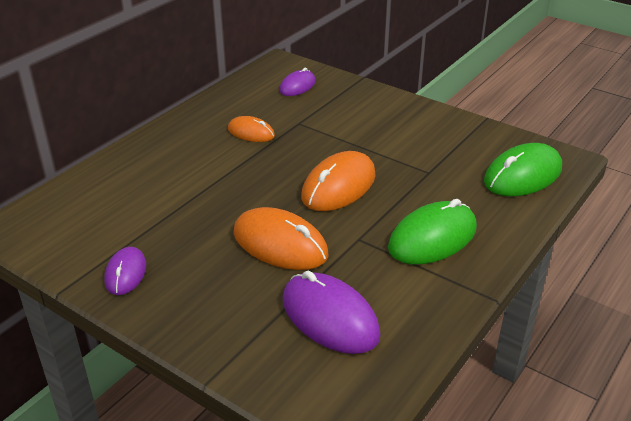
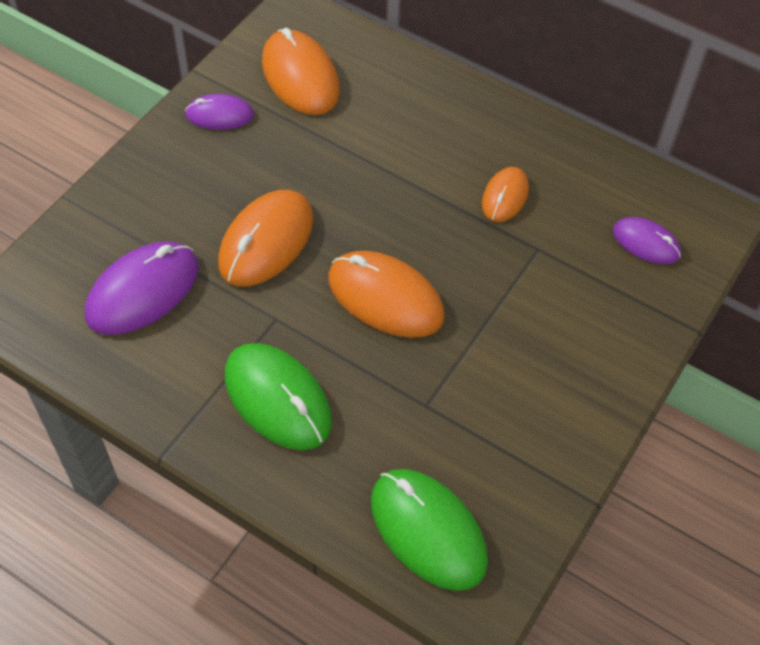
camera: 85 degrees right, 20 degrees up
none -> orange mouse [262,28,340,115]

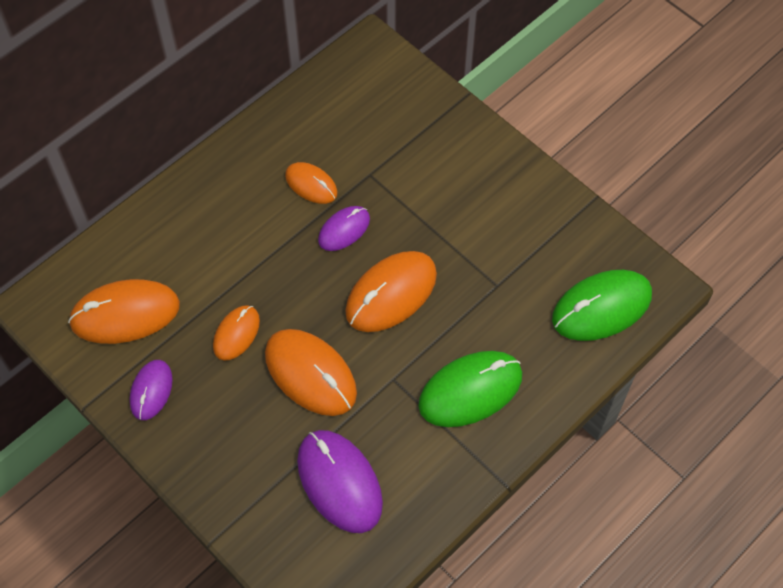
camera: 75 degrees left, 5 degrees up
purple mouse [613,217,681,264] -> purple mouse moved to [318,206,370,251]
none -> orange mouse [213,305,260,361]

